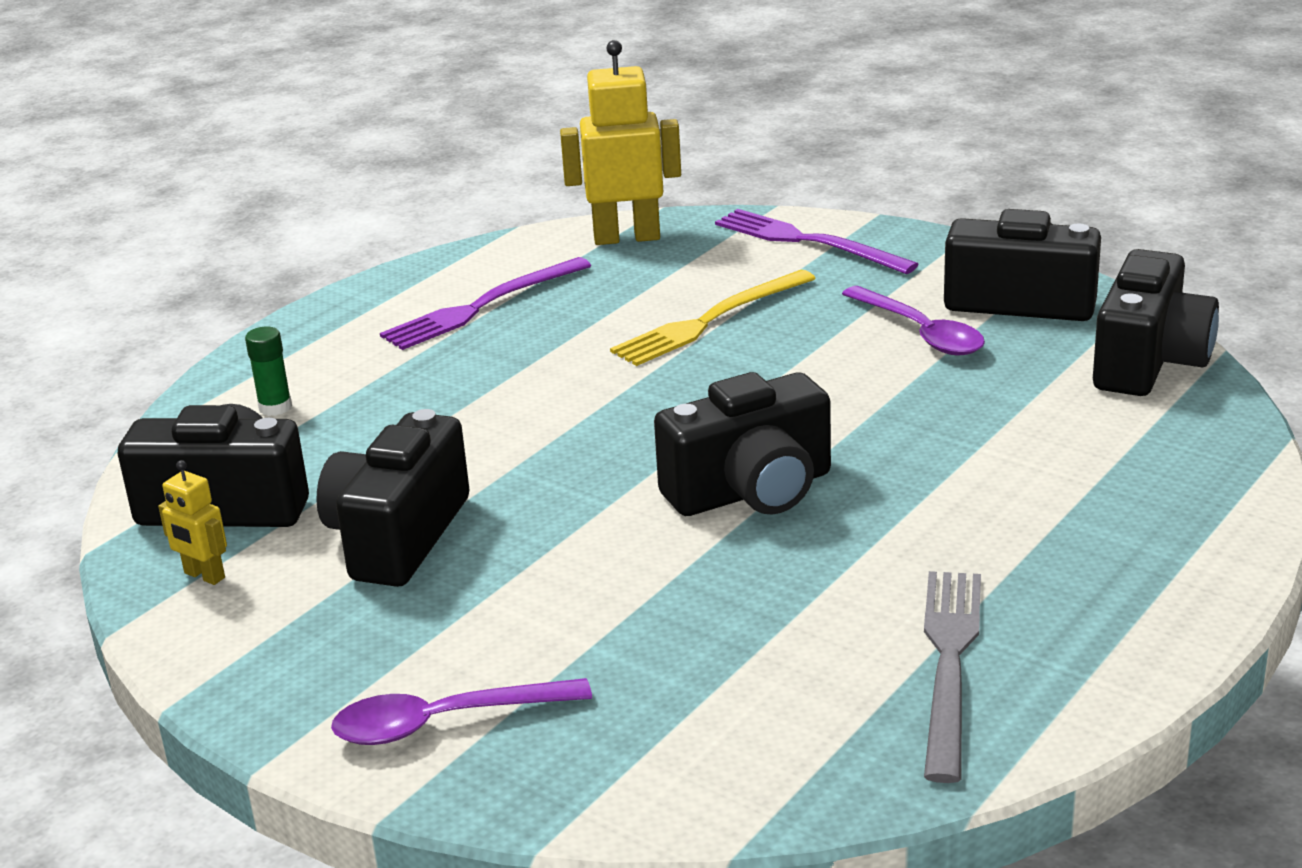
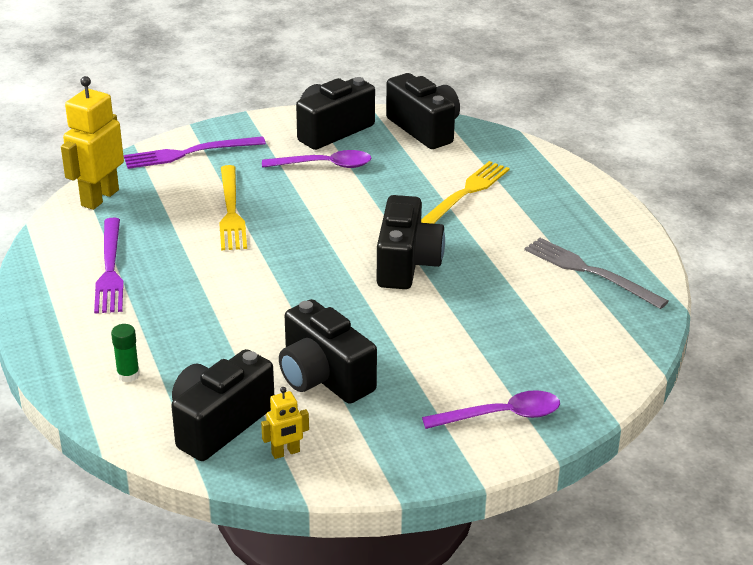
camera: 60 degrees left, 5 degrees up
purple spoon [331,678,592,745] -> purple spoon turned 120 degrees counterclockwise [422,390,560,429]
none -> yellow fork [421,161,510,224]

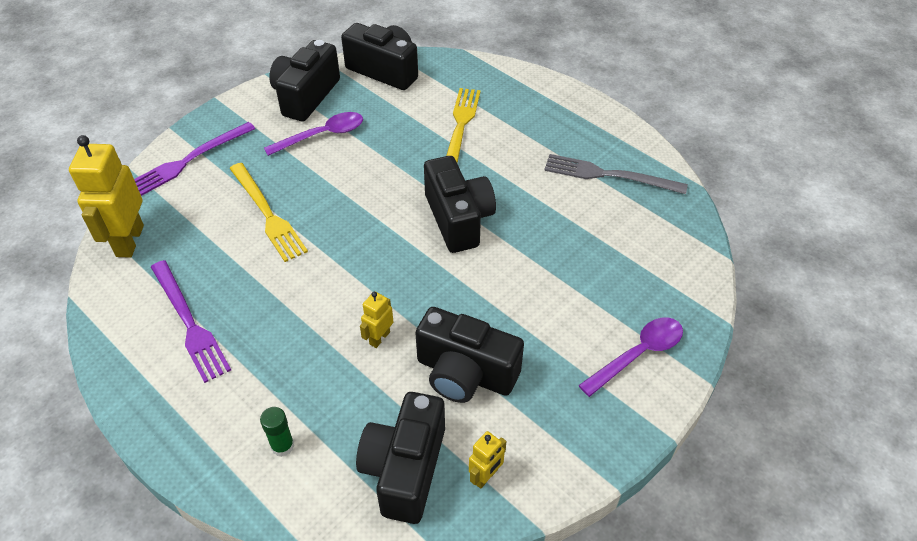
camera: 25 degrees left, 15 degrees up
none -> yellow robot [360,291,394,348]

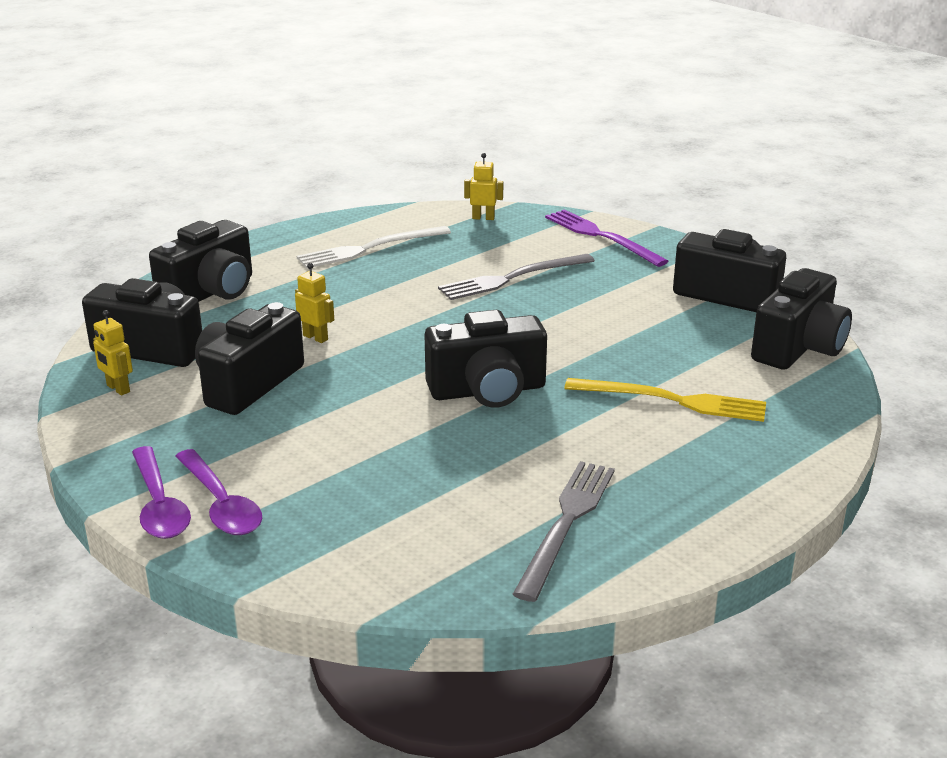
camera: 95 degrees right, 20 degrees down
yellow robot [69,135,144,257] -> yellow robot [464,153,503,220], size x0.49
purple fork [151,260,231,383] -> white fork [297,226,451,269]
yellow fork [229,163,308,262] -> grey fork [438,254,595,300]
green glue stick [260,407,294,457] -> black camera [149,220,252,302]
purple spoon [264,112,363,156] -> purple spoon moved to [132,446,191,539]

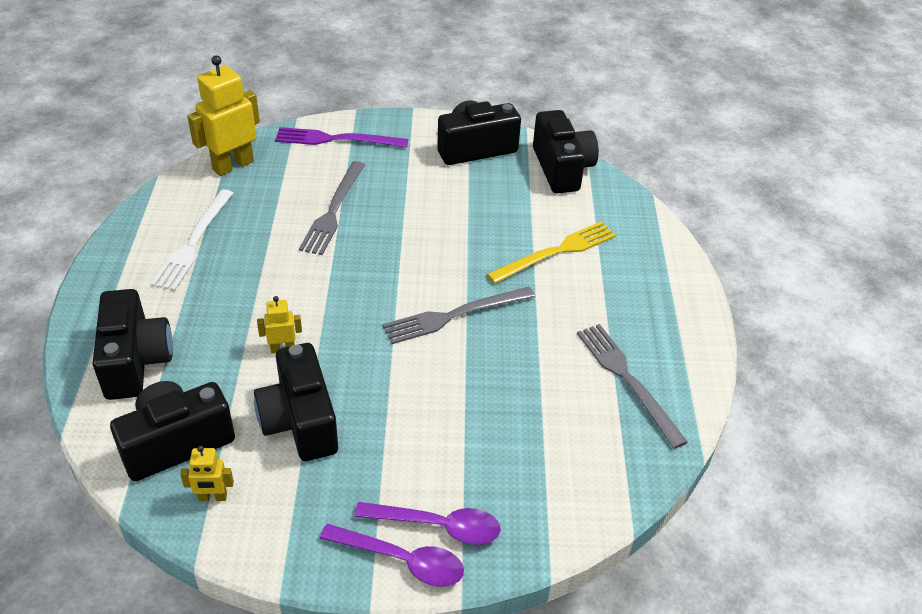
camera: 50 degrees left, 15 degrees up
black camera [425,310,547,408] -> grey fork [383,287,535,344]
yellow robot [464,153,503,220] -> yellow robot [187,55,260,176], size x2.03

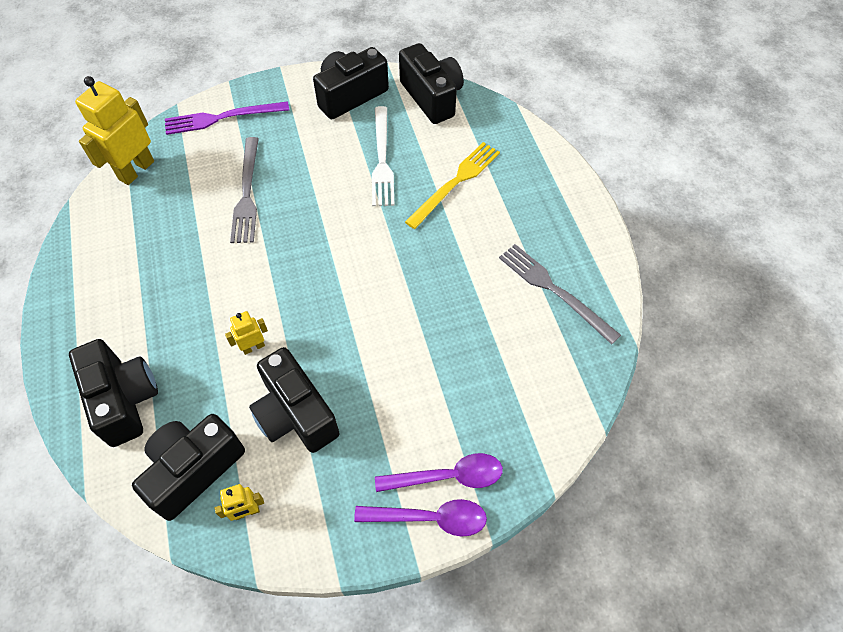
camera: 15 degrees left, 15 degrees up
white fork [151,189,233,291] -> white fork moved to [372,106,395,206]
grey fork [383,287,535,344] -> none

